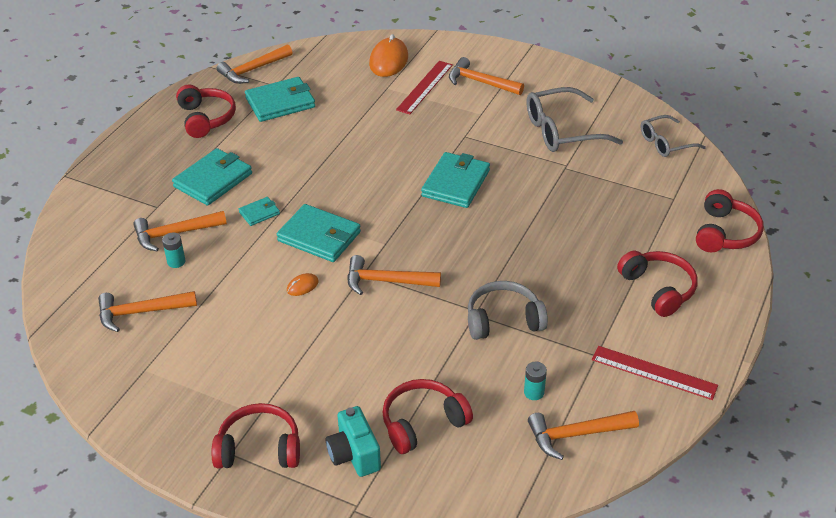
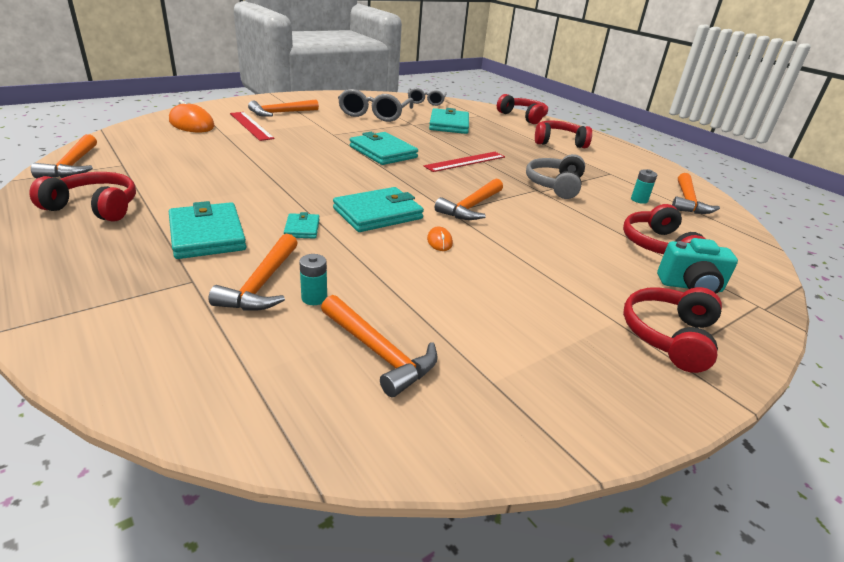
camera: 65 degrees left, 10 degrees down
orange hammer [98,291,197,332] -> orange hammer turned 60 degrees counterclockwise [321,295,437,397]
turquoise wallet [245,77,315,122] -> turquoise wallet moved to [429,108,469,134]
red ruler [592,346,718,400] -> red ruler moved to [424,152,505,172]

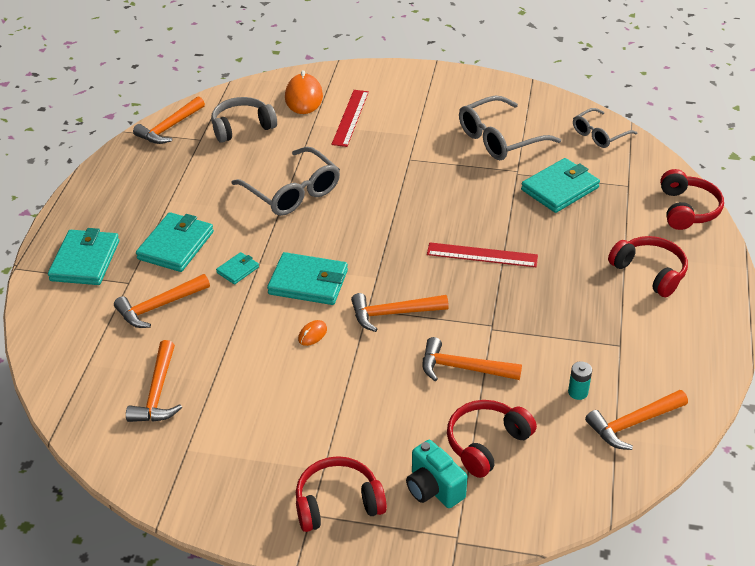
camera: 50 degrees right, 10 degrees up
red headphones [30,172,136,222] -> none
orange hammer [248,99,319,117] -> orange hammer moved to [423,337,522,381]
turquoise battery [299,254,327,305] -> none
turquoise wallet [350,132,418,165] -> turquoise wallet moved to [48,228,119,285]
grey headphones [526,154,585,199] -> grey headphones moved to [211,97,277,143]
none -> grey glasses [231,147,340,216]

